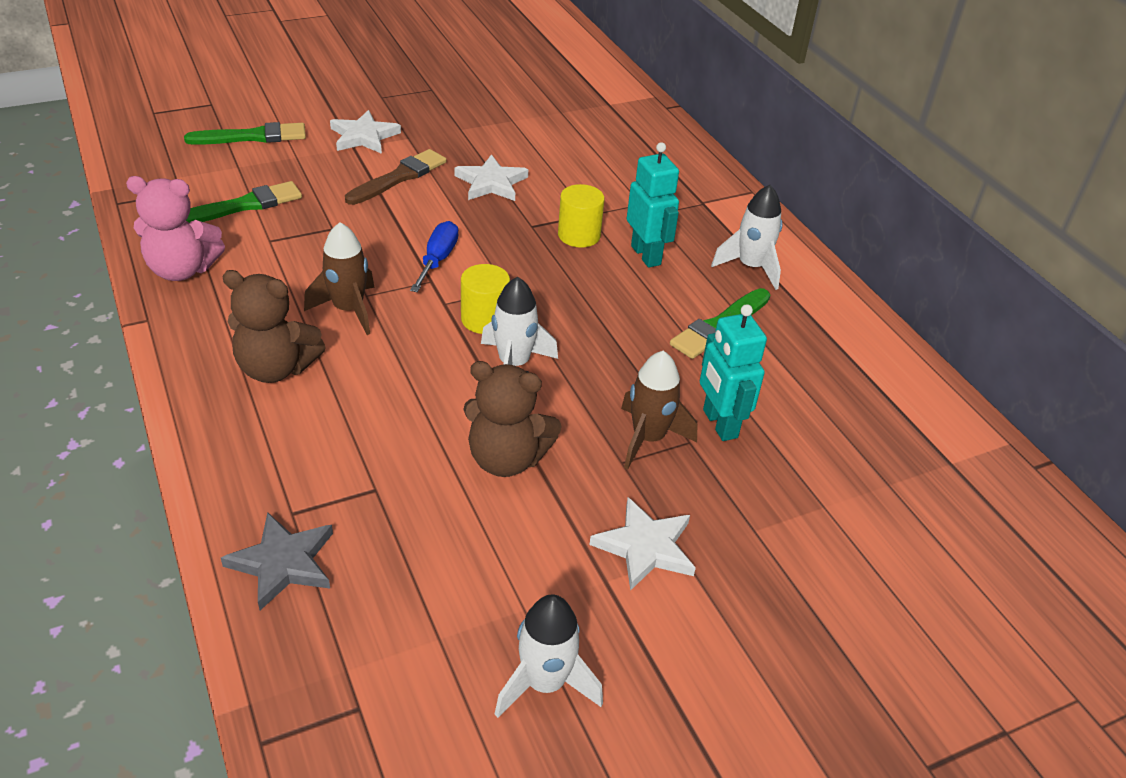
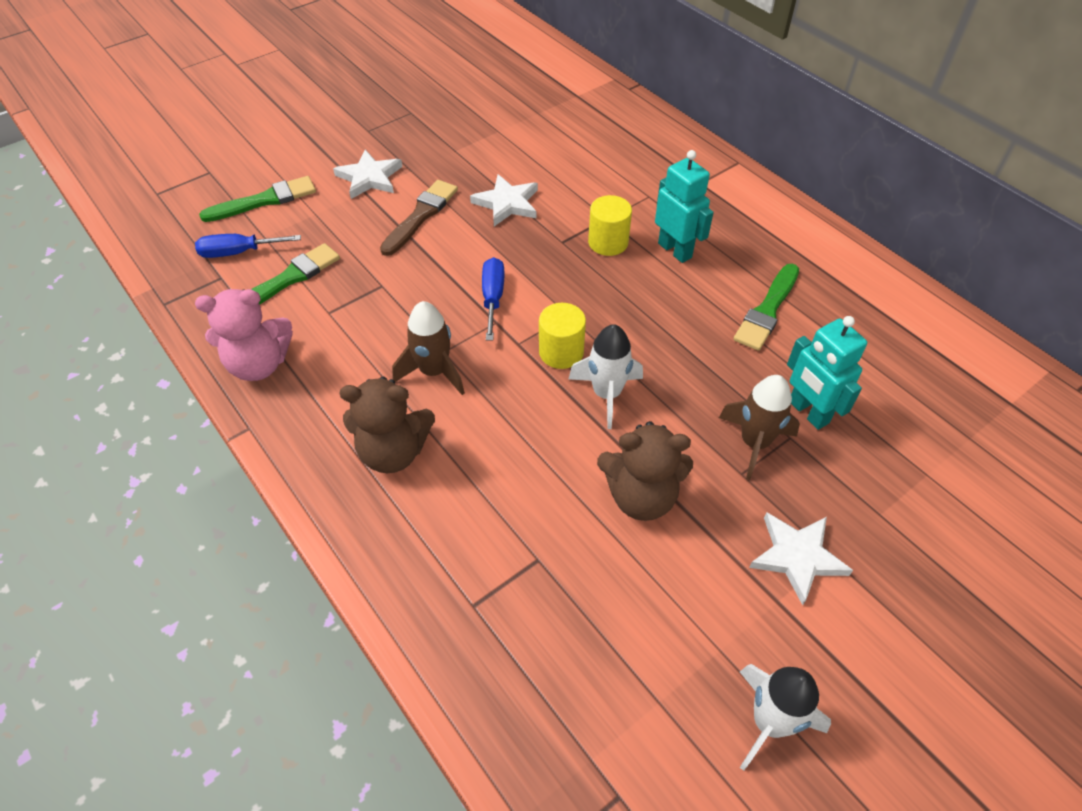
camera: 10 degrees left, 10 degrees up
grey star [221,512,333,610] -> none
white rocket [711,185,783,290] -> none
none -> blue screwdriver [195,234,301,258]

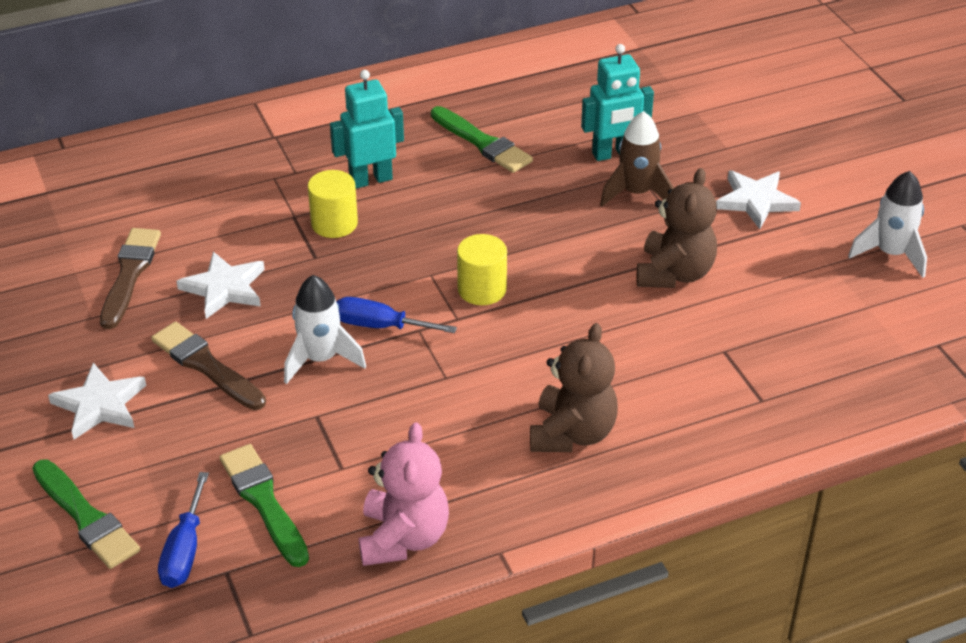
camera: 75 degrees left, 10 degrees down
green brush [199,176,316,222] -> green brush turned 150 degrees clockwise [32,460,140,569]
brown rocket [392,301,465,395] -> none
white rocket [569,324,643,429] -> white rocket moved to [284,275,366,384]
none -> brown brush [100,228,161,329]

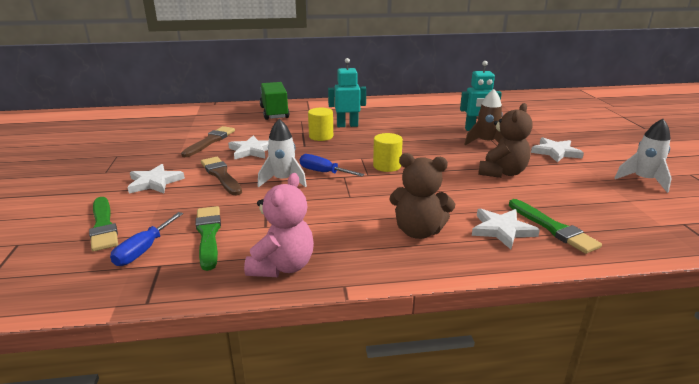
camera: 15 degrees right, 15 degrees down
green brush [431,106,533,173] -> green brush moved to [509,199,602,254]
brown teddy bear [530,323,618,452] -> brown teddy bear turned 75 degrees clockwise [389,153,455,239]
none -> green truck [260,82,289,120]
none -> white star [472,209,540,249]

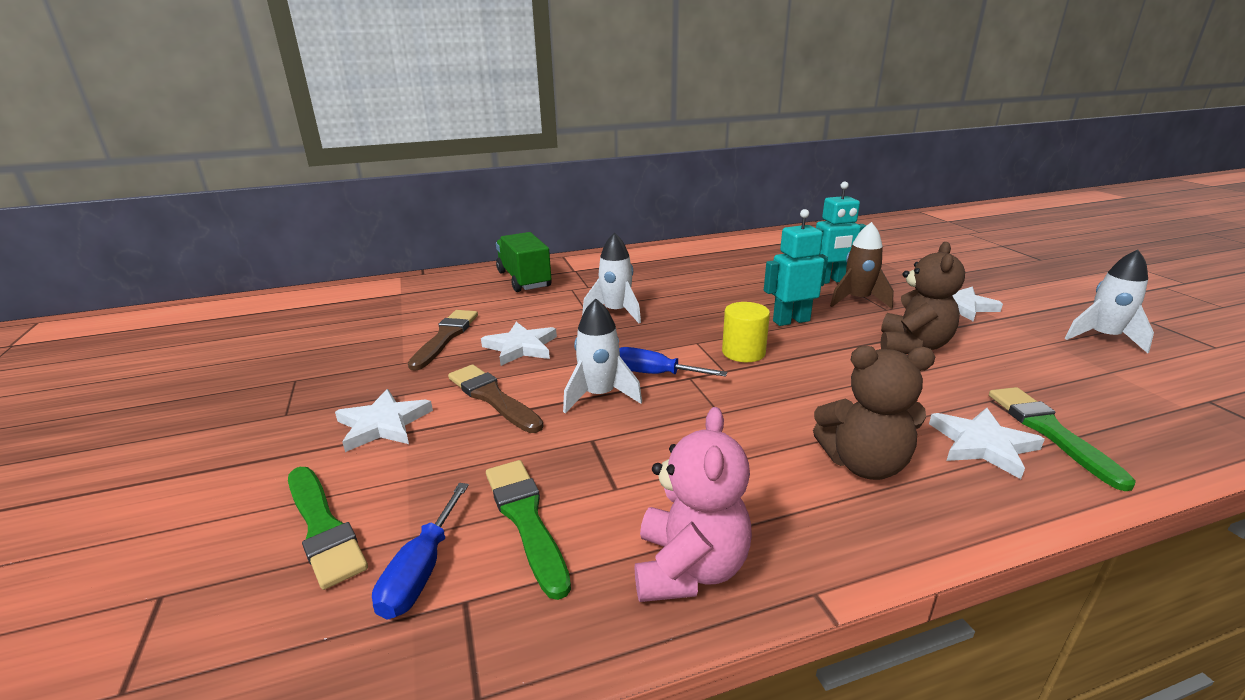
camera: 10 degrees left, 0 degrees up
yellow cylinder [308,108,333,141] -> white rocket [582,233,641,323]
turquoise robot [328,58,366,127] -> turquoise robot moved to [764,209,828,326]
green brush [509,199,602,254] -> green brush turned 150 degrees counterclockwise [989,387,1136,491]

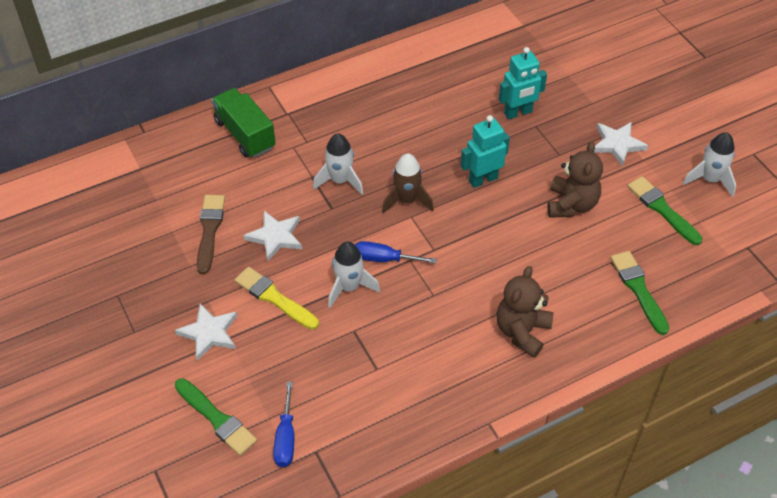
camera: 10 degrees left, 25 degrees up
brown brush [448,365,544,433] -> yellow brush [235,267,319,330]
green brush [486,460,571,600] -> green brush moved to [627,176,702,245]
pink teddy bear [634,407,752,602] -> none
yellow cylinder [722,302,770,362] -> none
brown teddy bear [813,346,935,480] -> brown teddy bear turned 120 degrees clockwise [497,266,553,358]
brown rocket [830,222,894,309] -> brown rocket moved to [382,153,434,214]
white star [929,408,1045,479] -> none

